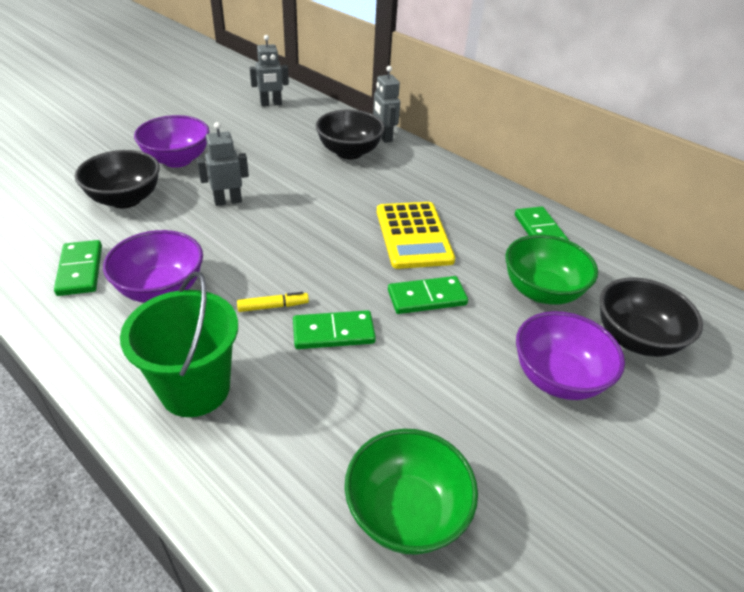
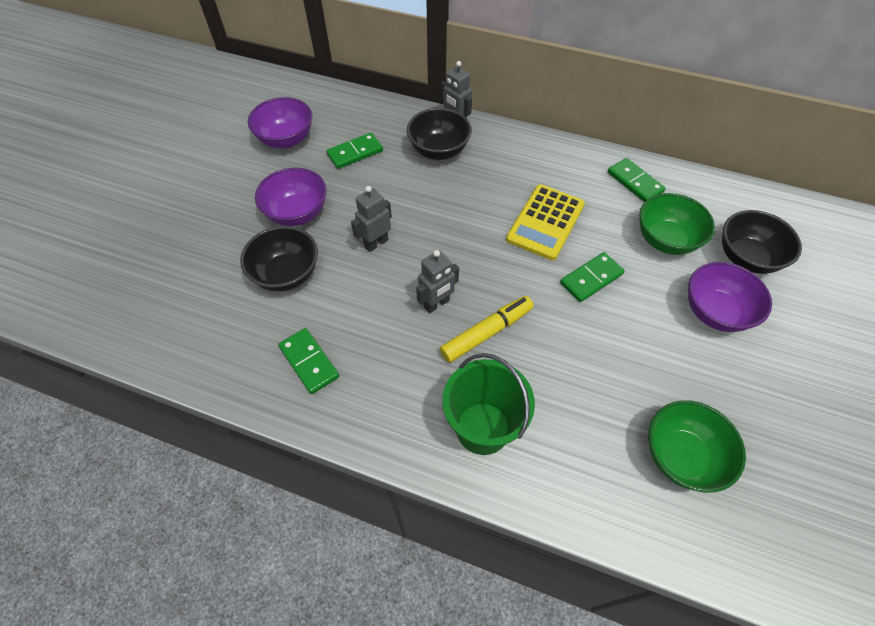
camera: 20 degrees left, 15 degrees up
purple bowl [103,230,203,303] -> purple bowl moved to [248,97,312,148]
yellow marker [237,292,309,312] -> yellow marker [440,296,534,363], size x1.81
grey robot [249,35,289,106] -> grey robot moved to [416,250,459,313]
green domino [293,310,376,349] -> green domino moved to [326,133,383,169]
yellow calculator [377,202,455,269] -> yellow calculator turned 60 degrees clockwise [506,184,585,260]

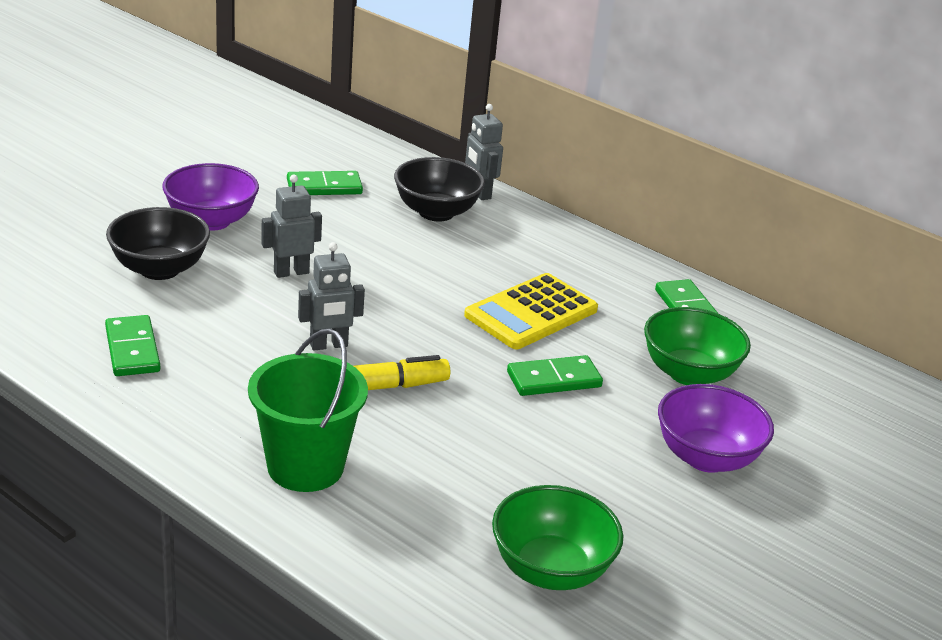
camera: 15 degrees right, 25 degrees down
purple bowl [248,97,312,148] -> none
black bowl [722,210,802,274] -> none

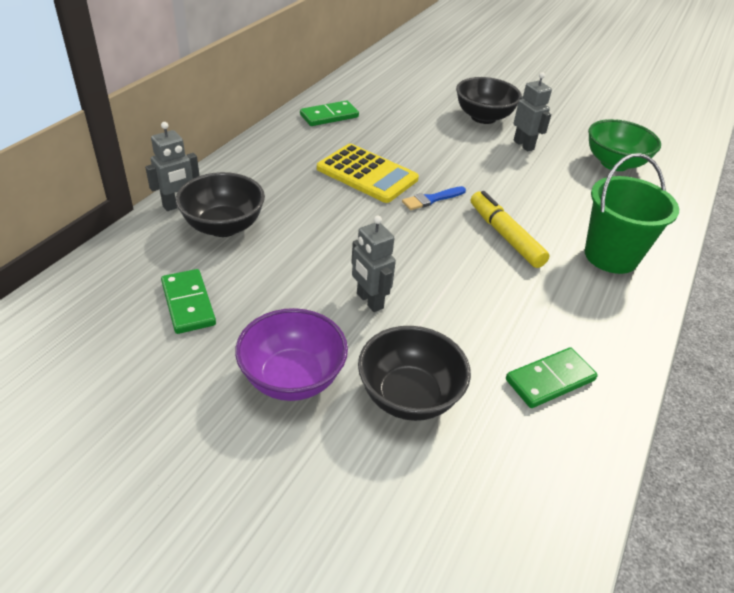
camera: 100 degrees left, 10 degrees up
grey robot [298,242,365,351] -> grey robot moved to [513,72,552,151]
green domino [507,355,603,396] -> none
green bowl [644,307,751,385] -> none
purple bowl [658,384,774,473] -> black bowl [456,77,522,124]
none -> blue brush [402,186,466,210]

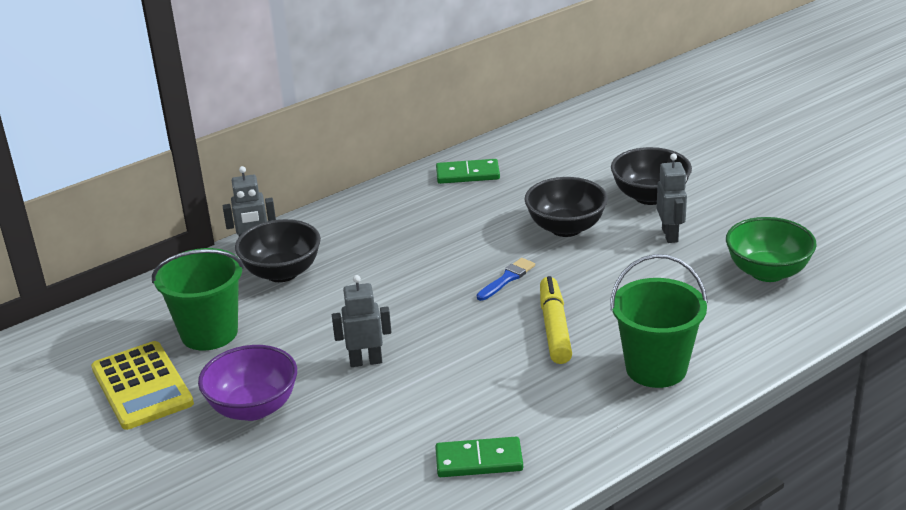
camera: 30 degrees right, 10 degrees down
green domino [161,269,216,334] -> green bucket [152,248,244,351]
yellow calculator [317,144,419,203] -> yellow calculator moved to [91,341,194,430]
grey robot [351,216,396,312] -> grey robot turned 90 degrees clockwise [332,275,392,367]
black bowl [358,326,471,421] -> black bowl moved to [524,177,608,237]
blue brush [402,186,466,210] -> blue brush turned 135 degrees clockwise [477,258,535,301]

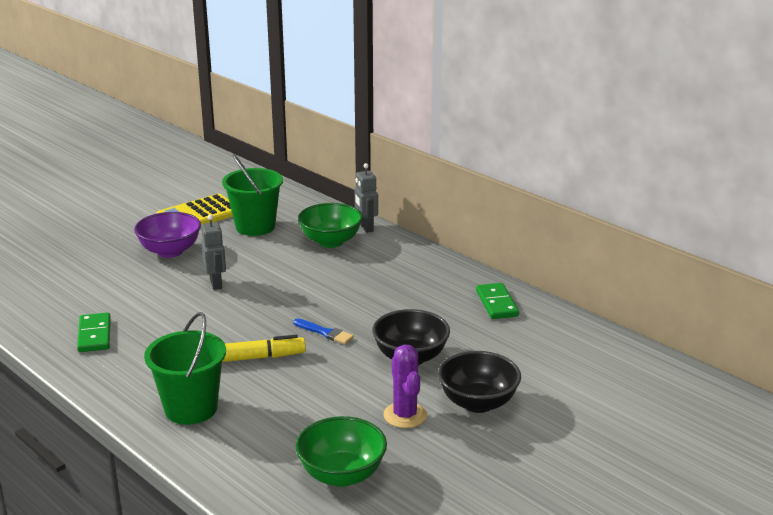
camera: 80 degrees right, 5 degrees down
black bowl [235,219,321,282] -> green bowl [298,203,363,248]
grey robot [657,154,687,243] -> purple cactus [383,345,427,428]

